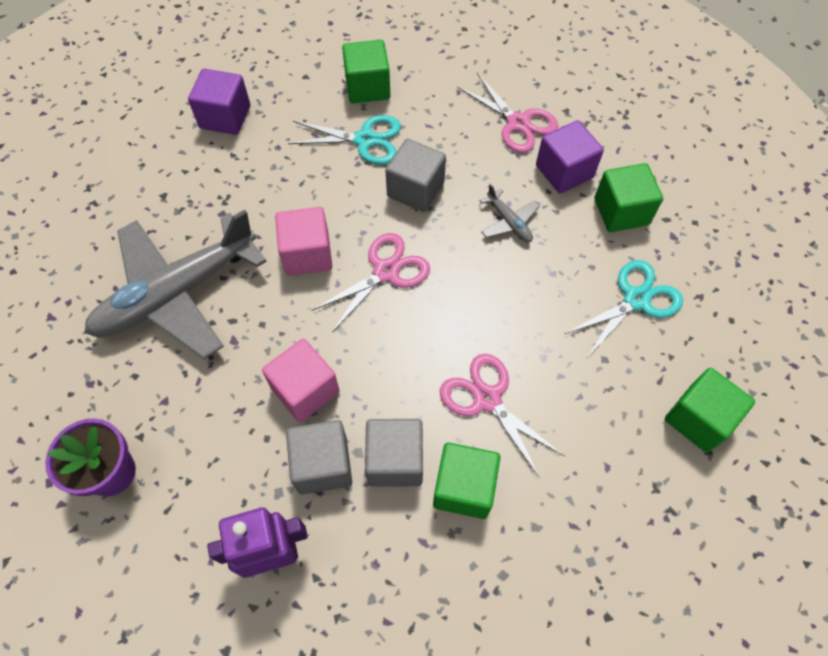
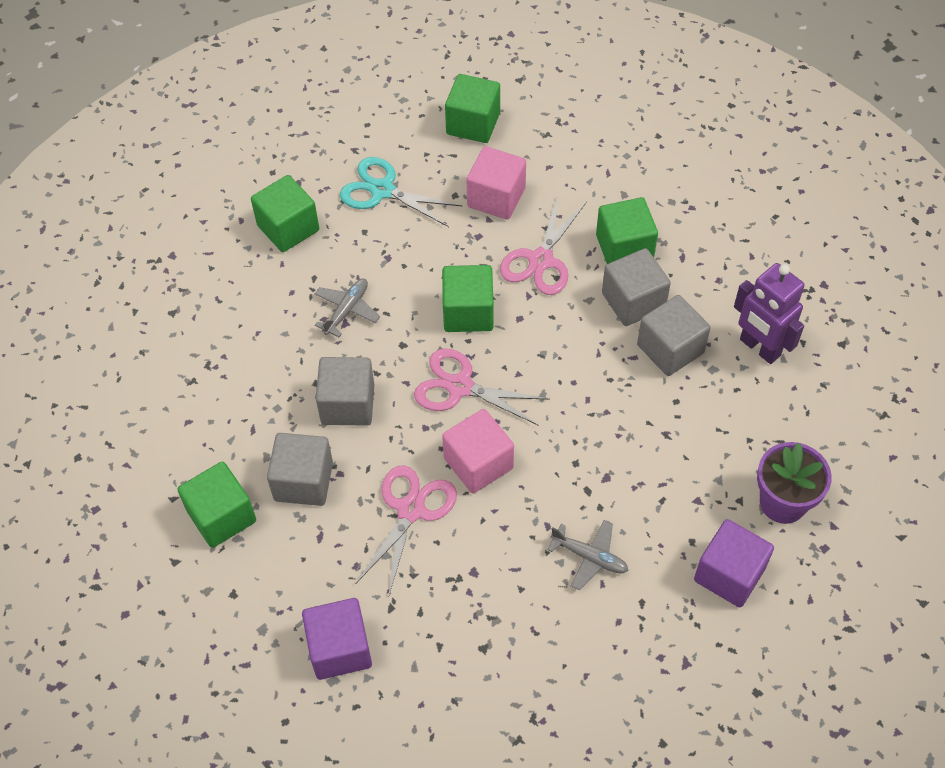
camera: 115 degrees left, 5 degrees down
grey plane [85,210,267,359] -> grey plane [547,520,629,590], size x0.40
pink cube [262,339,340,422] -> pink cube moved to [466,146,526,220]
turquoise scissors [288,115,401,165] -> grey cube [267,433,333,506]
pink scissors [458,73,558,153] -> pink scissors moved to [355,465,457,595]
purple cube [536,120,604,193] -> purple cube moved to [694,519,774,607]
none -> green cube [442,265,493,332]

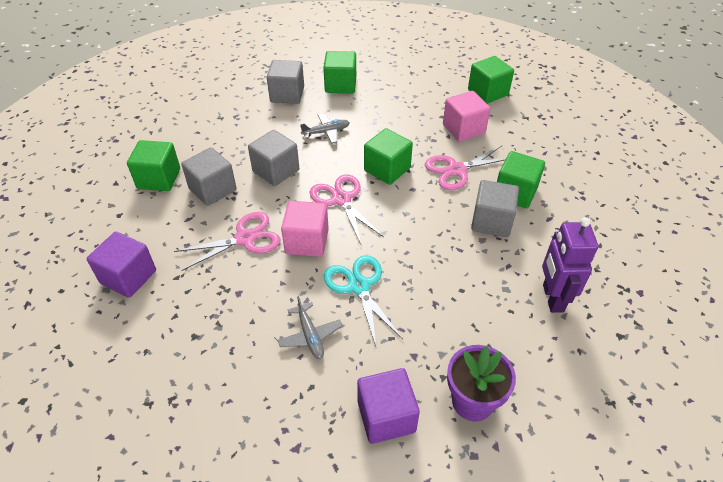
camera: 40 degrees right, 10 degrees down
turquoise scissors [340,157,463,227] -> turquoise scissors moved to [324,255,403,346]
grey cube [637,295,711,376] -> grey cube moved to [267,60,304,104]

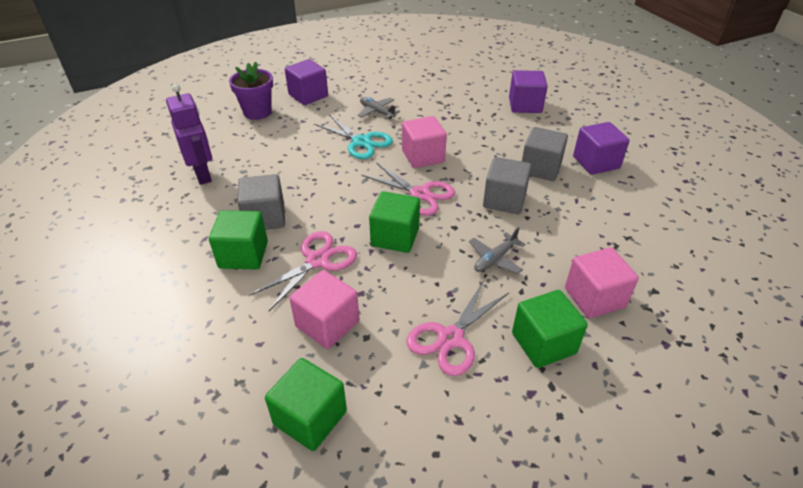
camera: 155 degrees right, 5 degrees down
green cube [127,140,180,191] -> purple cube [573,122,630,175]
pink scissors [174,212,281,271] -> pink scissors moved to [407,280,509,376]
grey cube [267,60,304,104] -> pink cube [565,247,639,318]

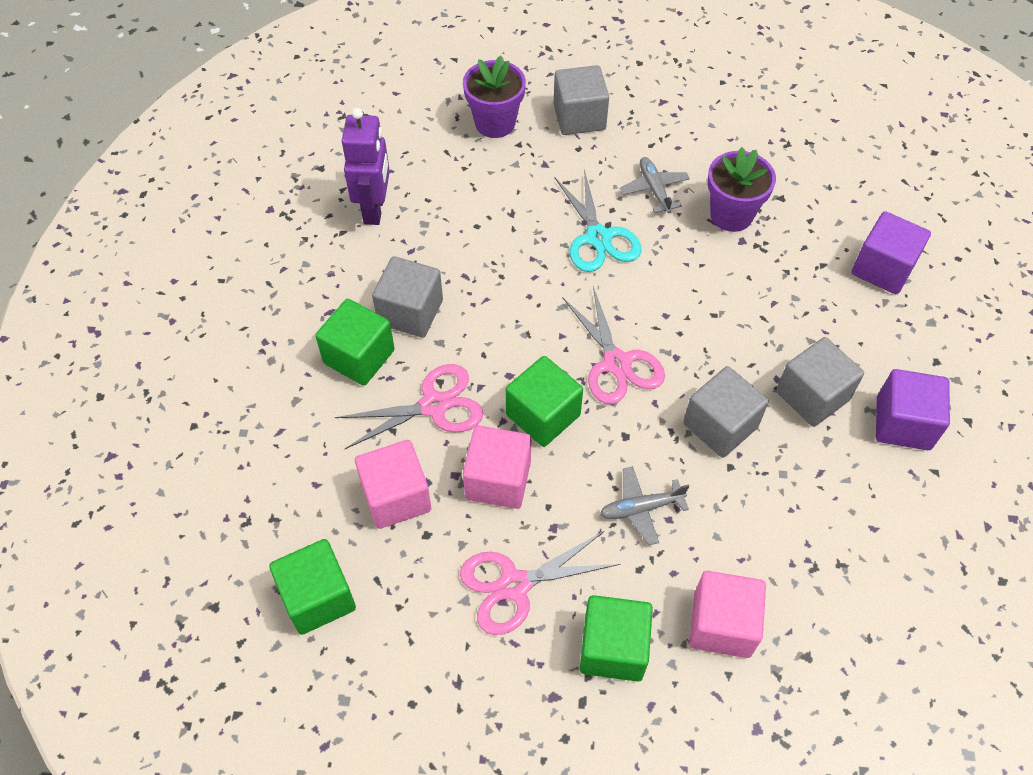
camera: 30 degrees right, 15 degrees up
purple cube [285,59,328,105] -> grey cube [553,65,609,135]
pink cube [402,116,447,168] -> pink cube moved to [463,425,531,509]
none -> purple flower pot [707,147,776,232]

